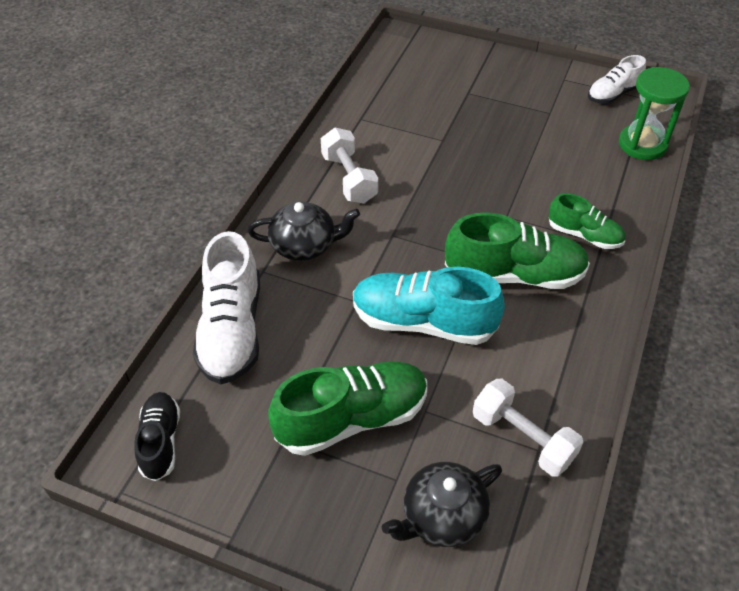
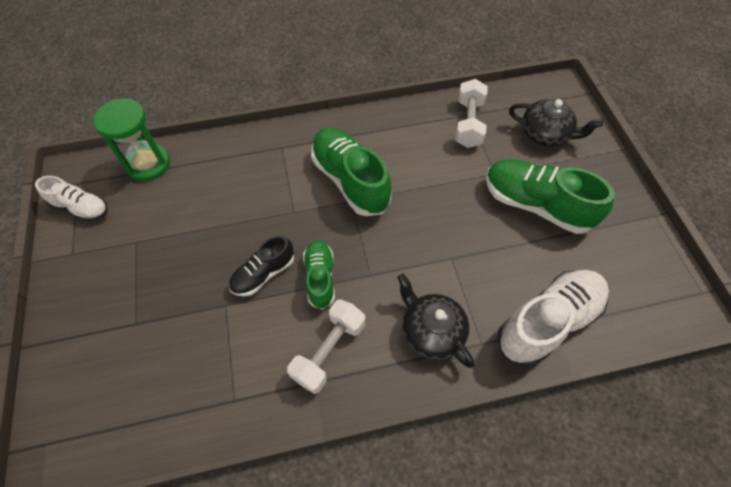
camera: 125 degrees left, 10 degrees up
black shoe [134,392,180,481] -> black shoe moved to [229,235,294,297]
turquoise shoe [353,267,505,345] -> none
green shoe [549,193,625,249] -> green shoe moved to [303,240,335,310]

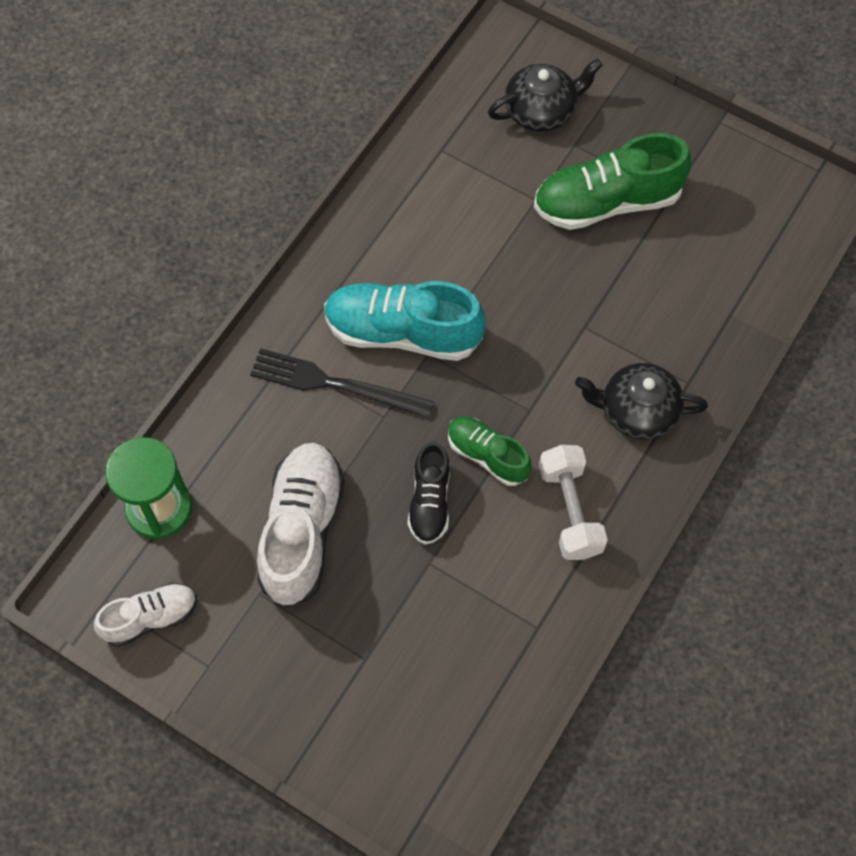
camera: 45 degrees left, 5 degrees up
green shoe [311,127,391,216] -> turquoise shoe [324,281,485,361]
white dumbbell [455,79,488,148] -> none
white shoe [497,270,609,367] -> white shoe moved to [257,443,345,607]
none -> black fork [250,348,434,418]

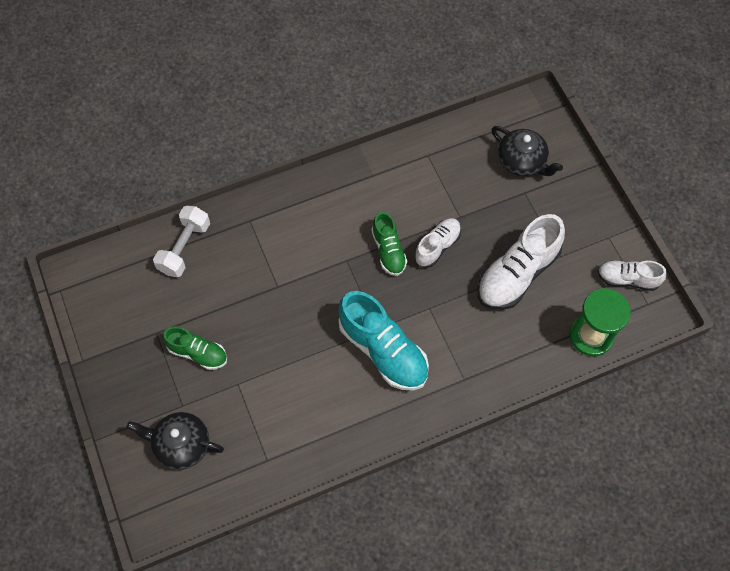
camera: 145 degrees left, 0 degrees up
black fork [250,348,434,418] -> none
black shoe [408,442,450,545] -> white shoe [414,218,461,268]
green shoe [534,133,691,230] -> green shoe [163,327,227,370], size x0.58
white dumbbell [539,445,608,560] -> white dumbbell moved to [153,206,210,277]
black teapot [575,363,708,440] -> black teapot moved to [492,126,563,176]

